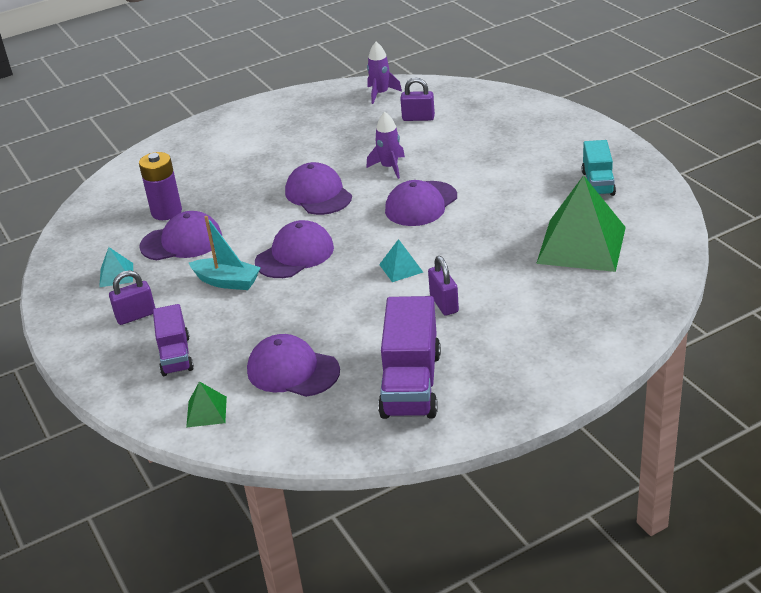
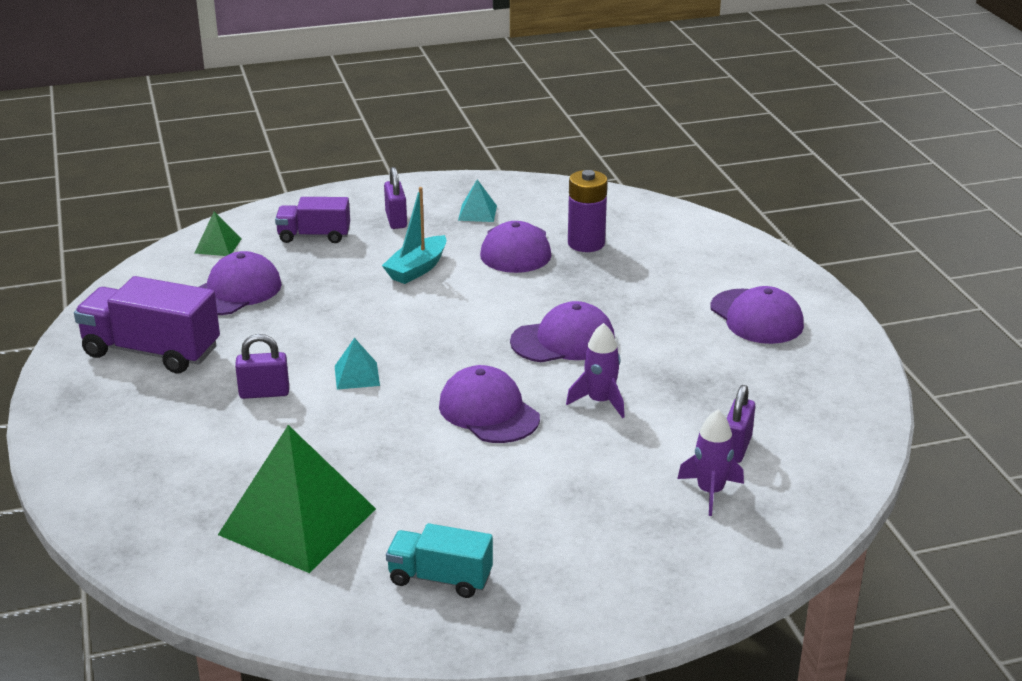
camera: 100 degrees right, 5 degrees down
purple cap [255,220,334,278] -> purple cap moved to [710,286,804,344]
purple rocket [367,42,402,104] -> purple rocket moved to [677,410,744,516]

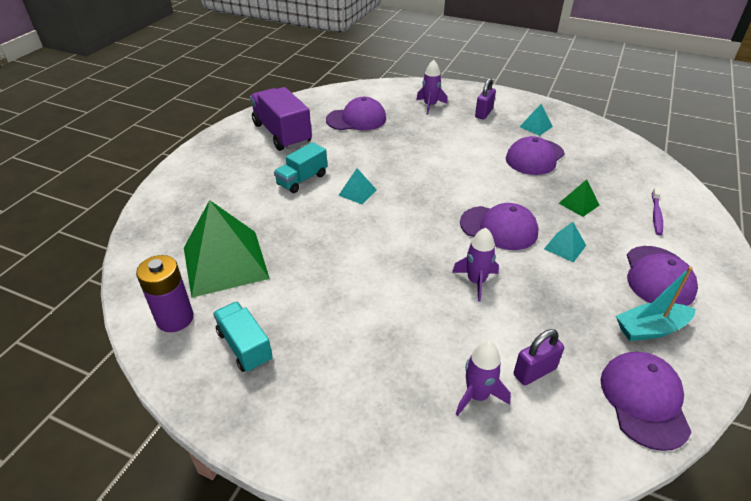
camera: 40 degrees right, 10 degrees up
green pyramid [195,212,241,256] -> green pyramid moved to [559,179,599,217]
purple padlock [235,334,289,399] -> turquoise truck [274,142,327,193]
purple truck [275,197,350,243] -> purple rocket [416,60,447,115]
turquoise boat [382,187,447,284] -> turquoise boat moved to [616,266,696,341]
purple cap [439,365,540,443] -> purple cap moved to [600,352,691,451]
purple battery [568,170,608,252] -> purple battery moved to [136,255,194,332]
none -> turquoise pyramid [544,222,586,263]
none -> purple toothbrush [652,187,663,235]

